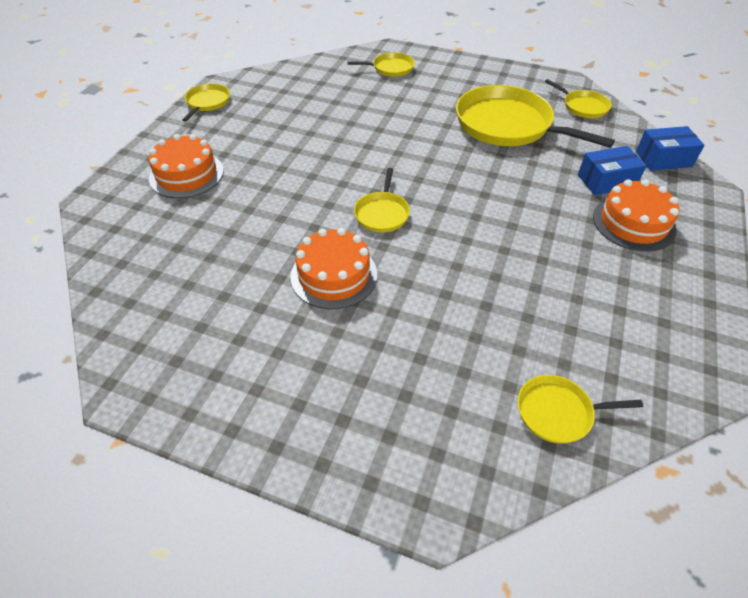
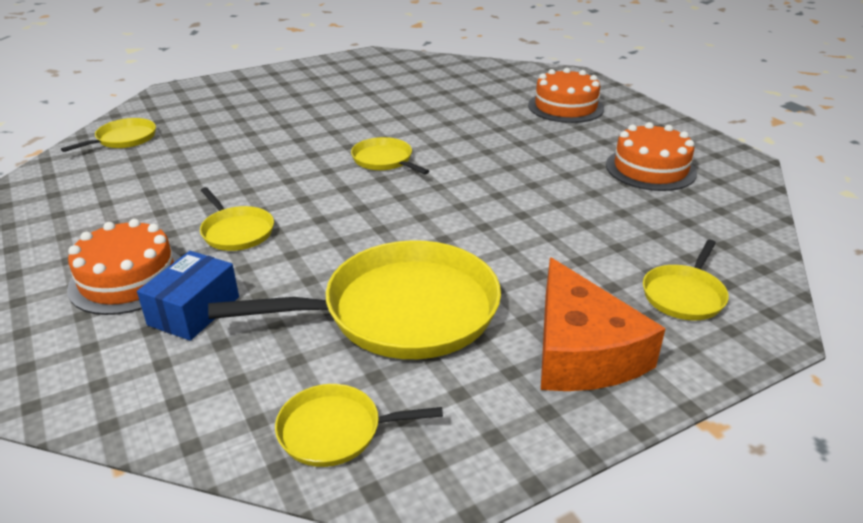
camera: 130 degrees right, 15 degrees down
yellow pan [182,84,230,122] -> yellow pan moved to [200,187,274,251]
orange cake [290,228,377,309] -> orange cake moved to [606,122,697,191]
blue box [636,126,705,171] -> none
none -> orange cheese [541,257,666,391]

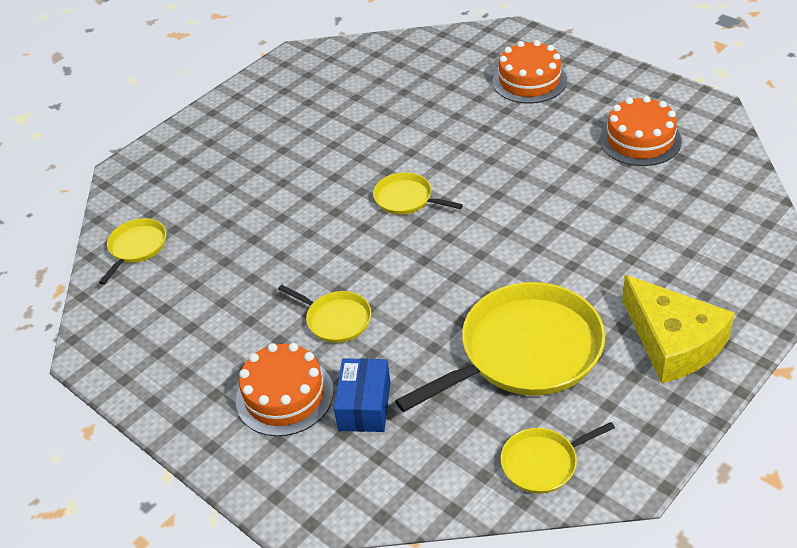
camera: 15 degrees left, 10 degrees up
orange cheese [541,257,666,391] -> yellow cheese [622,275,735,384]
yellow pan [643,240,729,320] -> none

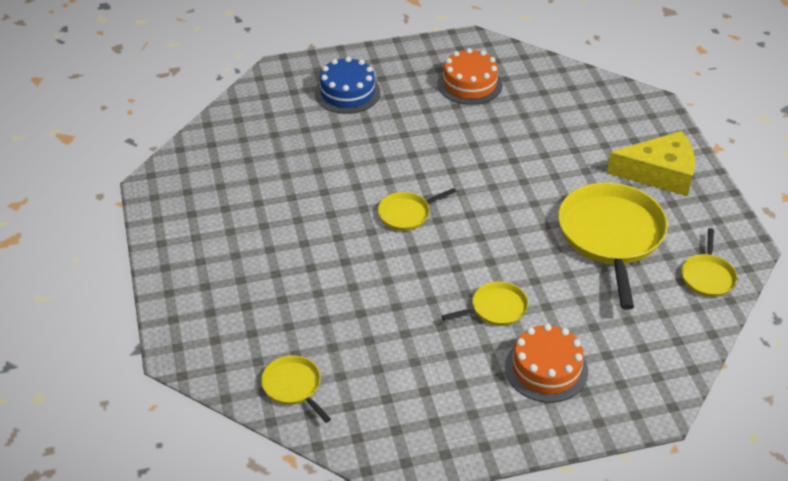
camera: 60 degrees left, 0 degrees up
blue box [334,358,391,432] -> none
orange cake [492,40,567,103] -> blue cake [315,57,380,114]

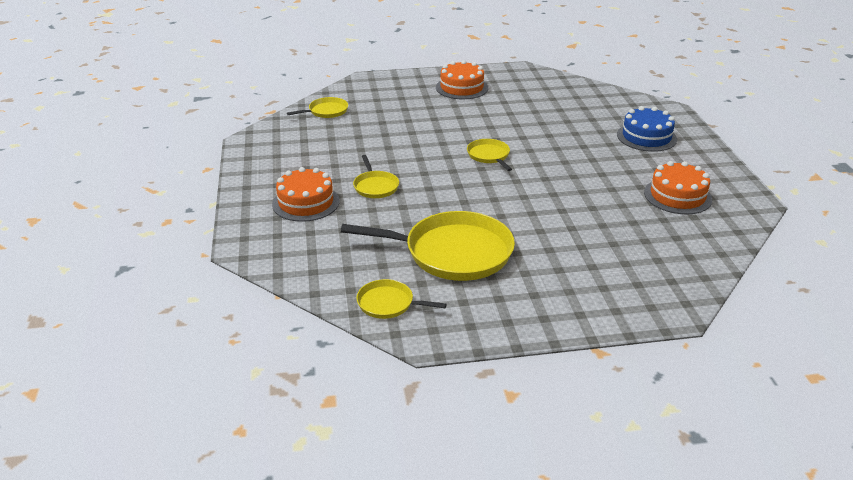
camera: 95 degrees right, 10 degrees down
yellow cheese [607,131,695,196] -> none
none -> orange cake [436,60,488,99]

